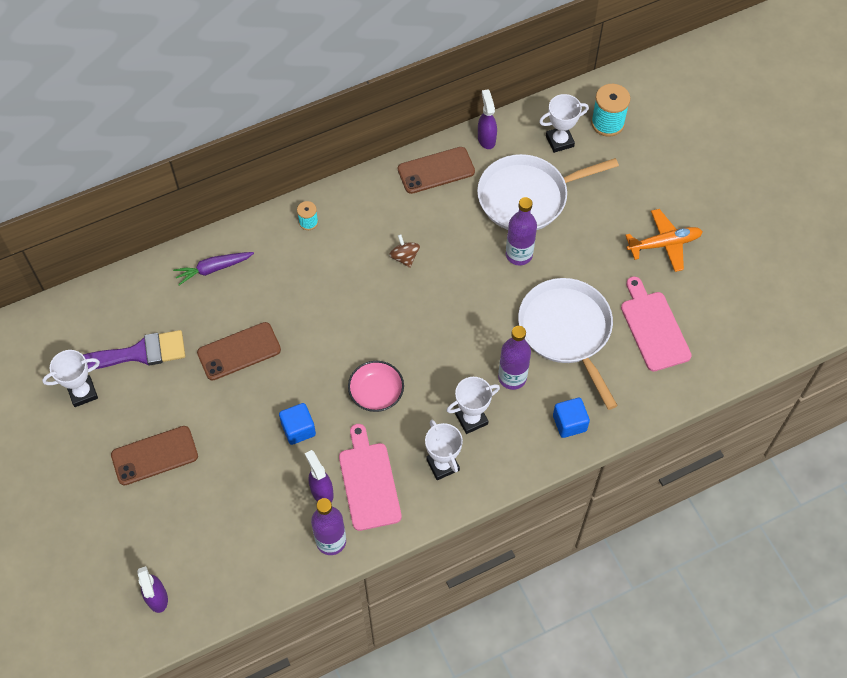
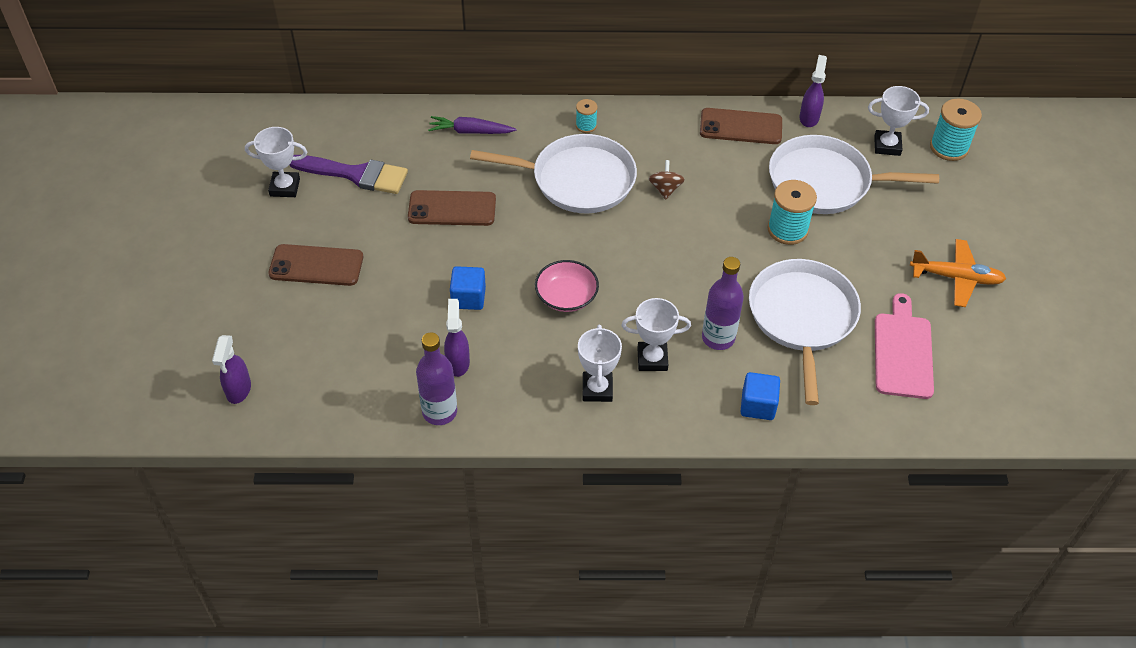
camera: 25 degrees right, 10 degrees down
pink cutting board [339,424,402,531] -> none
purple bottle [506,197,537,266] -> turquoise spool [768,180,817,245]
none -> white pan [470,134,637,214]

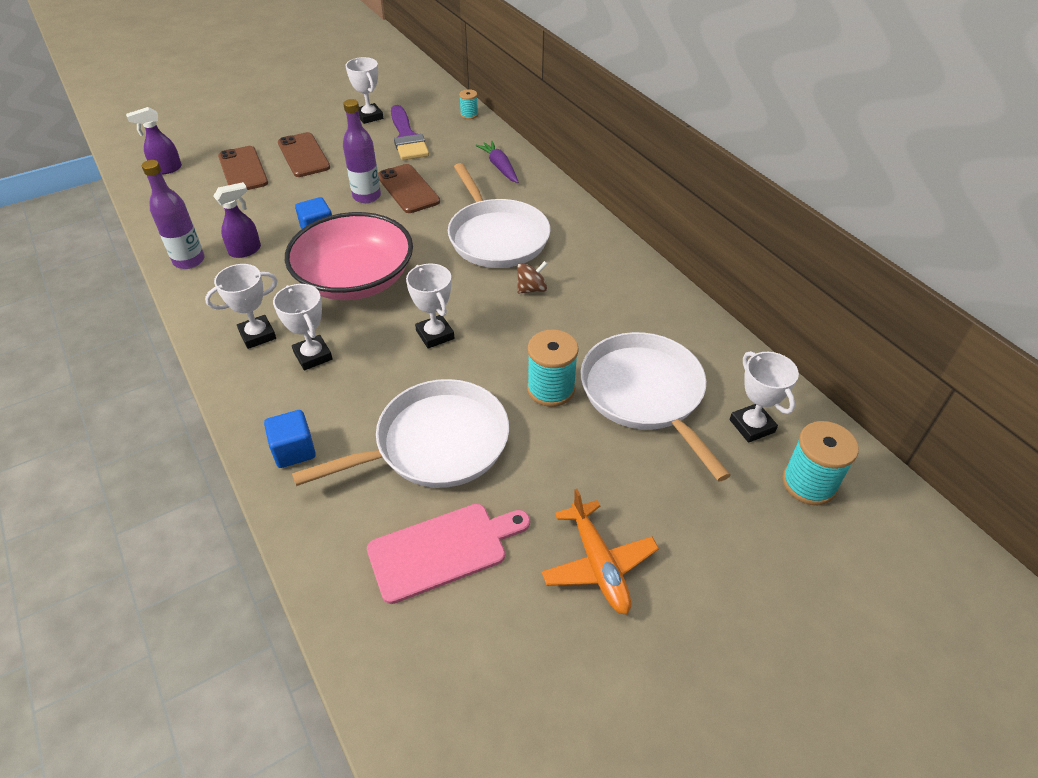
camera: 60 degrees right, 5 degrees down
pink bowl [535,260,599,312] -> pink bowl [285,212,413,300], size x1.98
turquoise spool [576,99,598,133] -> turquoise spool moved to [459,89,478,119]
brown phone [700,108,782,144] -> brown phone moved to [218,146,268,190]
purple bottle [702,257,744,350] -> purple bottle moved to [343,99,381,203]
purple spray bottle [800,55,827,127] -> none
none -> white trophy [406,264,454,349]

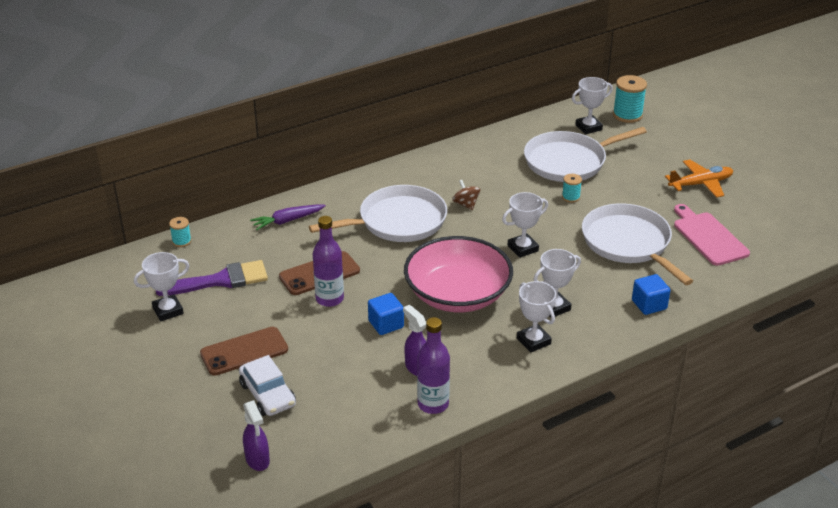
camera: 90 degrees left, 10 degrees down
brown phone [218,146,268,190] -> white car [239,355,296,416]
turquoise spool [527,330,579,407] -> turquoise spool [562,174,582,203], size x0.55

